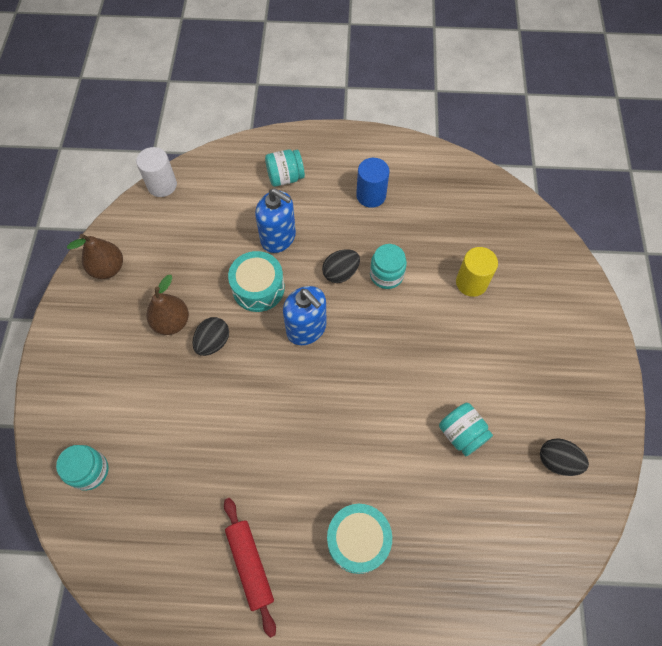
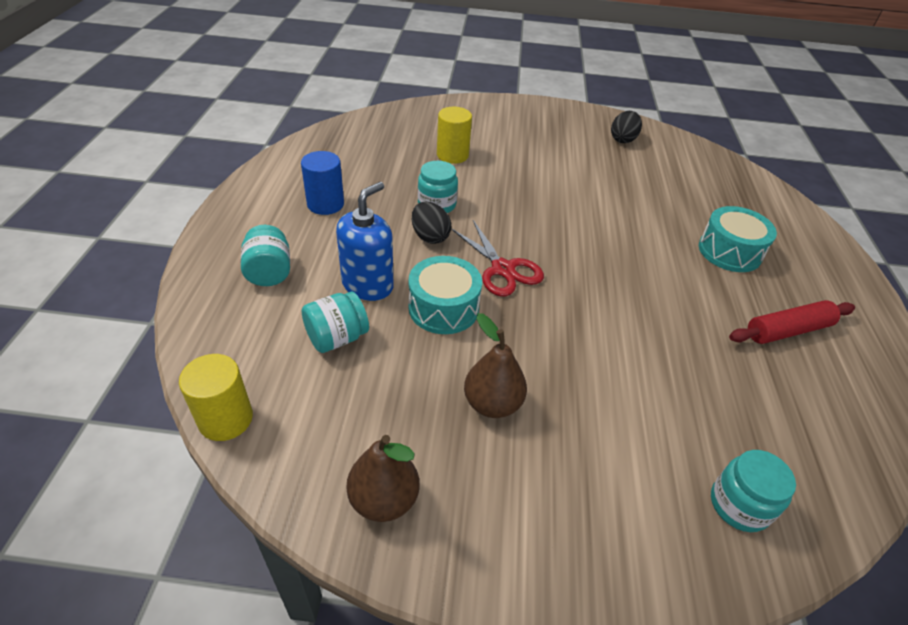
camera: 90 degrees left, 20 degrees down
white cylinder [136,147,177,197] -> yellow cylinder [179,354,253,441]
black egg [193,317,229,356] -> none
blue soap dispenser [283,286,327,345] -> red scissors [451,220,544,296]
turquoise jar [439,403,493,456] -> turquoise jar moved to [302,291,369,353]

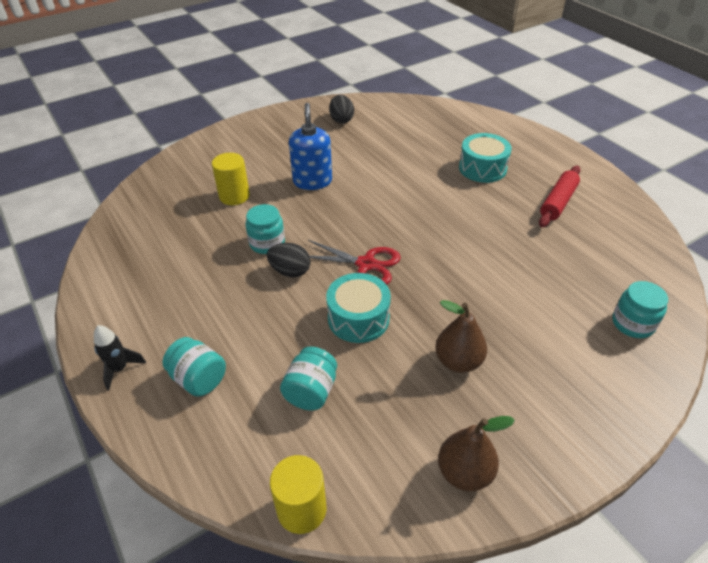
camera: 35 degrees left, 0 degrees up
blue cylinder [301,151,344,215] -> none
blue soap dispenser [336,182,393,301] -> blue soap dispenser moved to [289,103,332,190]
none -> black rocket [94,325,146,391]

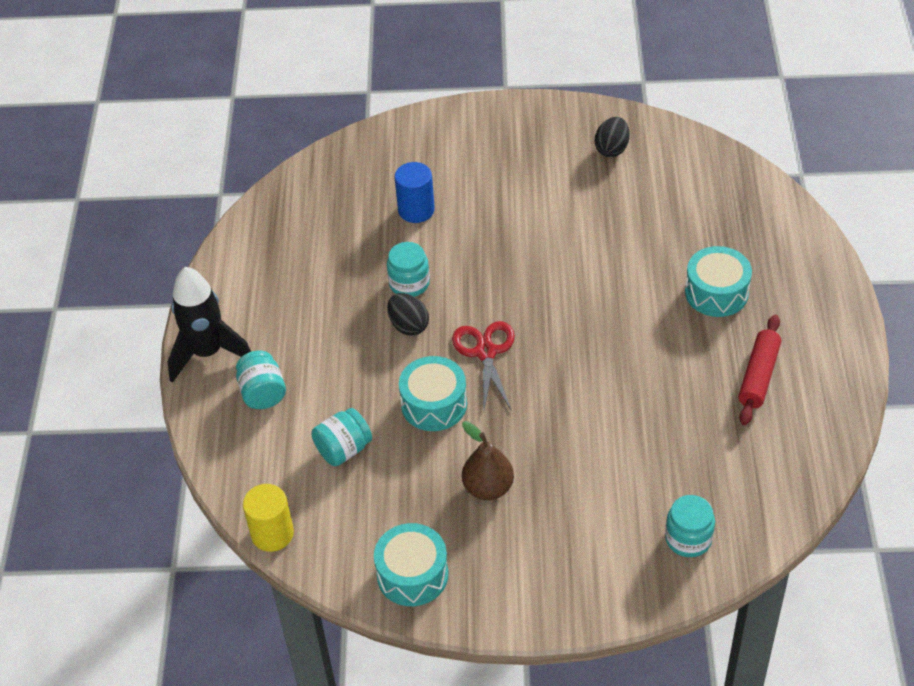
camera: 35 degrees right, 5 degrees up
black rocket [94,325,146,391] -> black rocket [168,267,251,383], size x1.96
yellow cylinder [212,153,250,205] -> blue cylinder [395,162,435,223]
blue soap dispenser [289,103,332,190] -> none
red scissors [308,240,401,285] -> red scissors turned 150 degrees counterclockwise [452,321,515,413]
brown pear [438,416,515,491] -> turquoise drum [374,523,448,606]
red rolling pin [539,166,580,227] -> red rolling pin turned 45 degrees counterclockwise [738,315,781,425]

